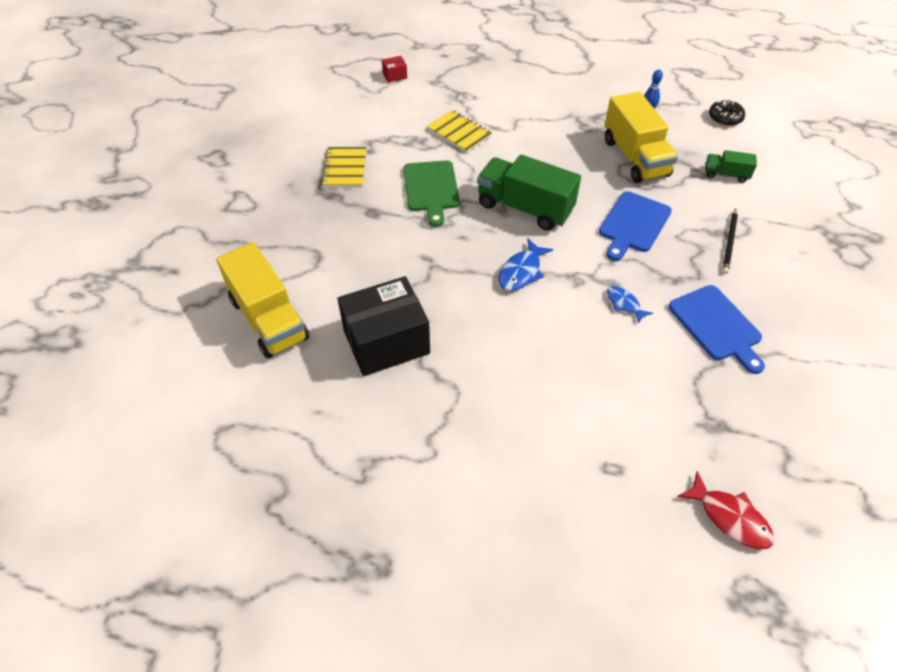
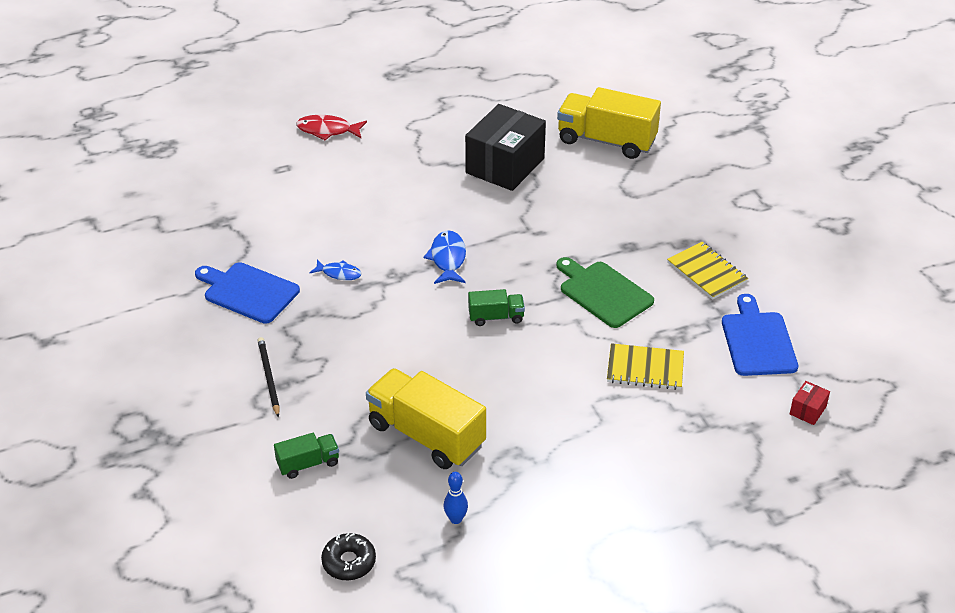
camera: 145 degrees right, 10 degrees down
green truck [477,155,581,231] -> green truck [468,289,525,326], size x0.50
blue cutting board [599,191,672,261] -> blue cutting board moved to [722,294,798,376]
red fish [677,471,775,549] -> red fish moved to [296,115,367,140]

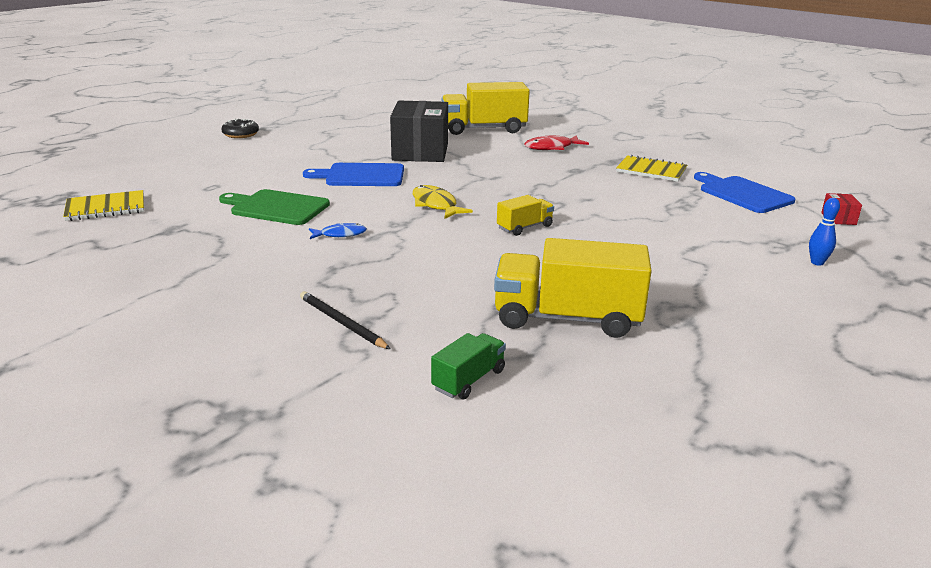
camera: 30 degrees left, 15 degrees down
blue cutting board [195,262,300,324] -> blue cutting board moved to [303,163,404,186]
red fish [296,115,367,140] -> red fish moved to [524,135,589,150]
black donut [321,533,376,580] -> black donut moved to [221,118,259,138]
blue fish [424,230,466,284] -> yellow fish [413,185,473,219]
blue bowling pin [444,472,468,524] -> blue bowling pin moved to [809,198,840,266]
green truck [468,289,525,326] -> yellow truck [497,195,554,236]
green cutting board [556,257,654,328] -> green cutting board moved to [219,189,330,225]
yellow notebook [607,343,684,390] -> yellow notebook moved to [63,190,144,221]

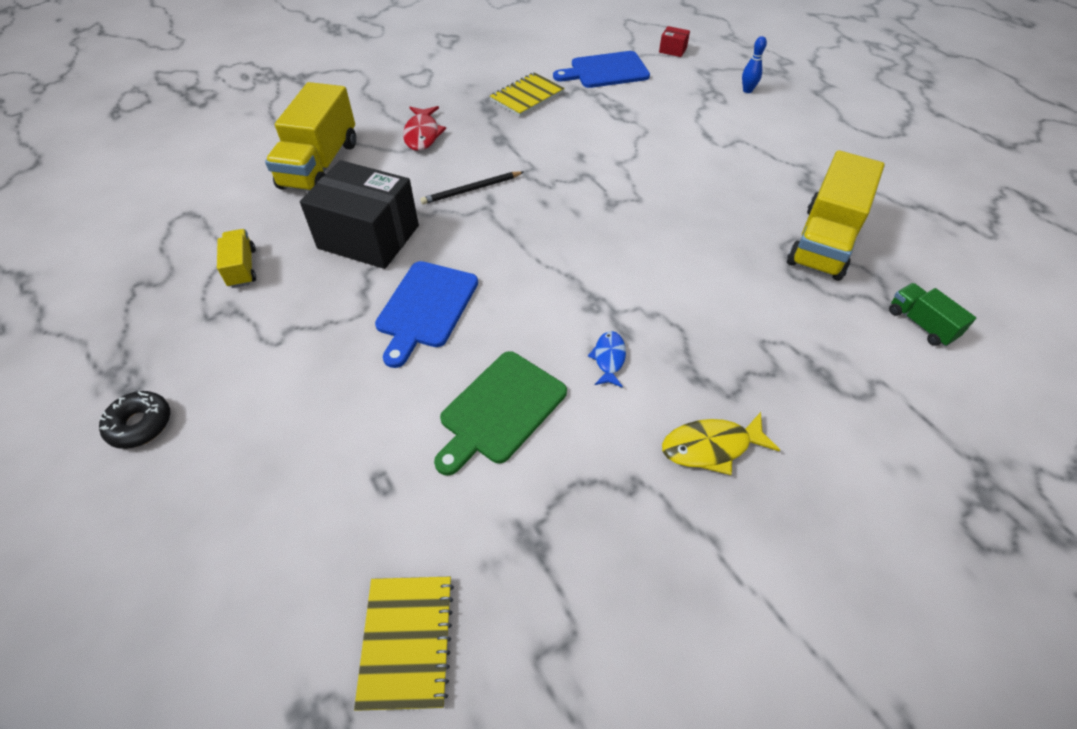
camera: 70 degrees left, 25 degrees up
black pencil [300,291,390,349] -> black pencil moved to [420,171,524,205]
yellow fish [413,185,473,219] -> yellow fish moved to [662,412,780,475]
yellow truck [497,195,554,236] -> yellow truck moved to [217,229,256,288]

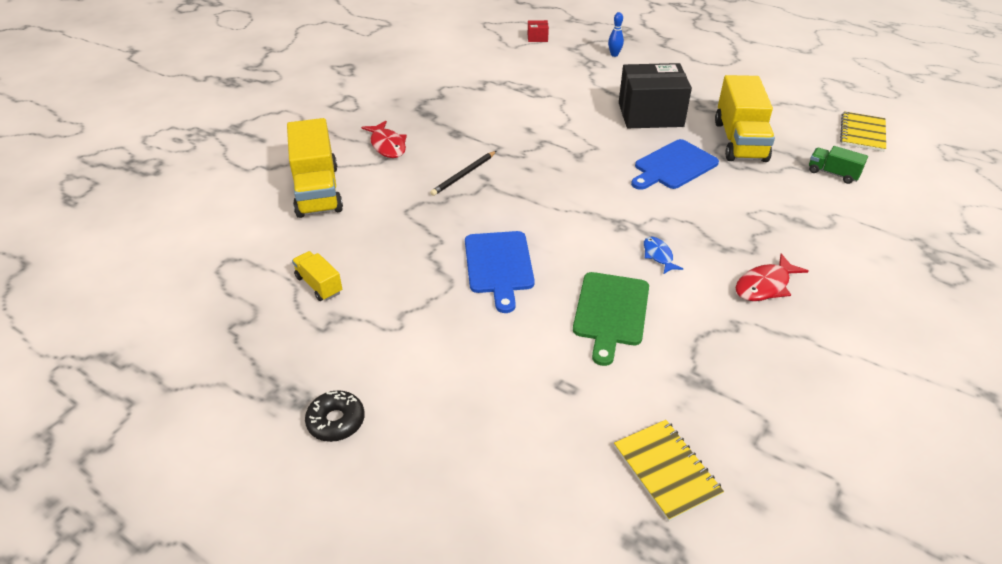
camera: 25 degrees left, 10 degrees down
black box [300,160,419,269] -> black box moved to [619,63,692,128]
yellow notebook [490,72,564,117] -> yellow notebook moved to [840,111,886,152]
blue cutting board [553,51,650,88] -> blue cutting board moved to [631,139,719,190]
yellow fish [662,412,780,475] -> red fish [736,253,809,301]

